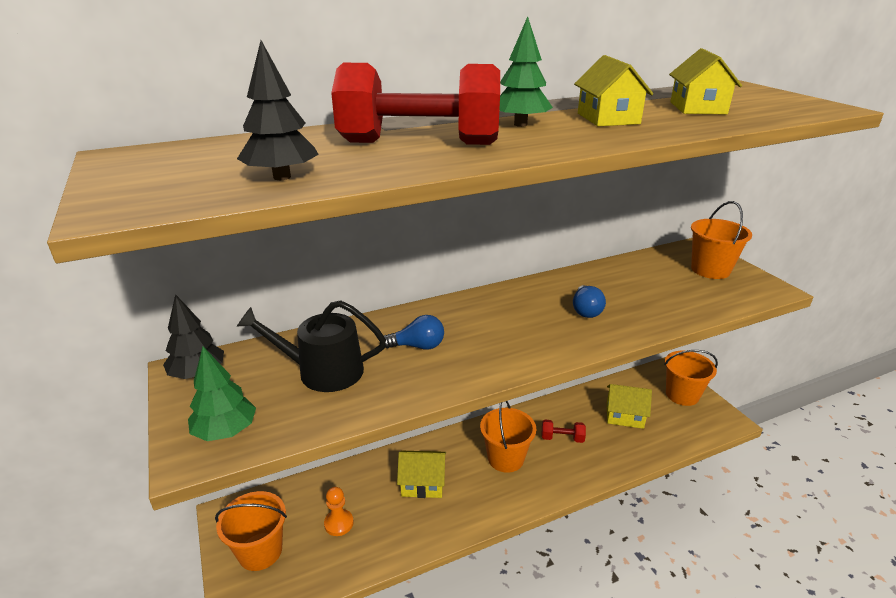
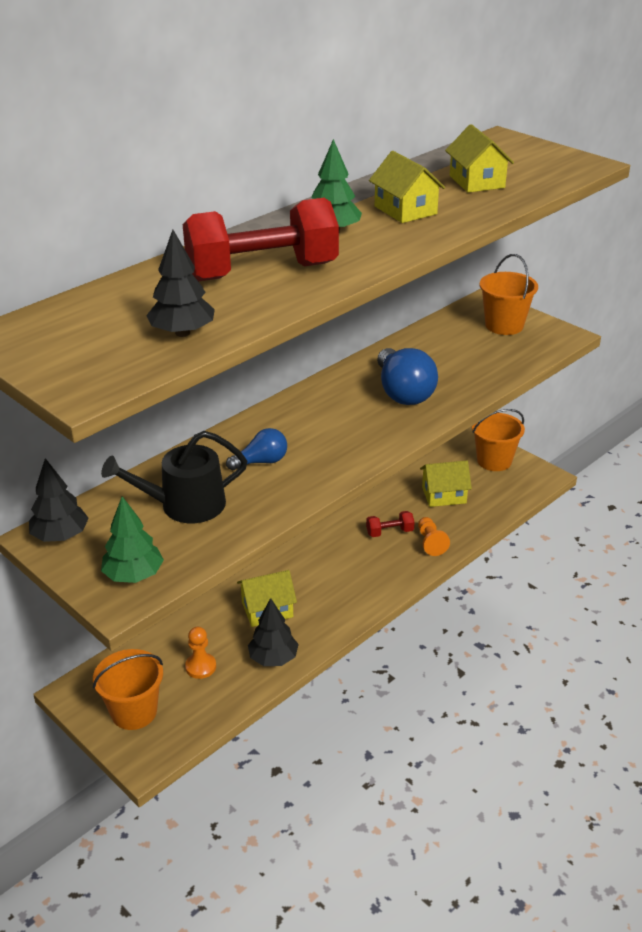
camera: 20 degrees left, 5 degrees up
orange bucket [480,401,536,473] -> none
blue light bulb [573,285,606,318] -> blue light bulb [377,348,438,405], size x1.74
none -> black tree [248,598,299,666]
none -> orange pawn [418,517,450,556]

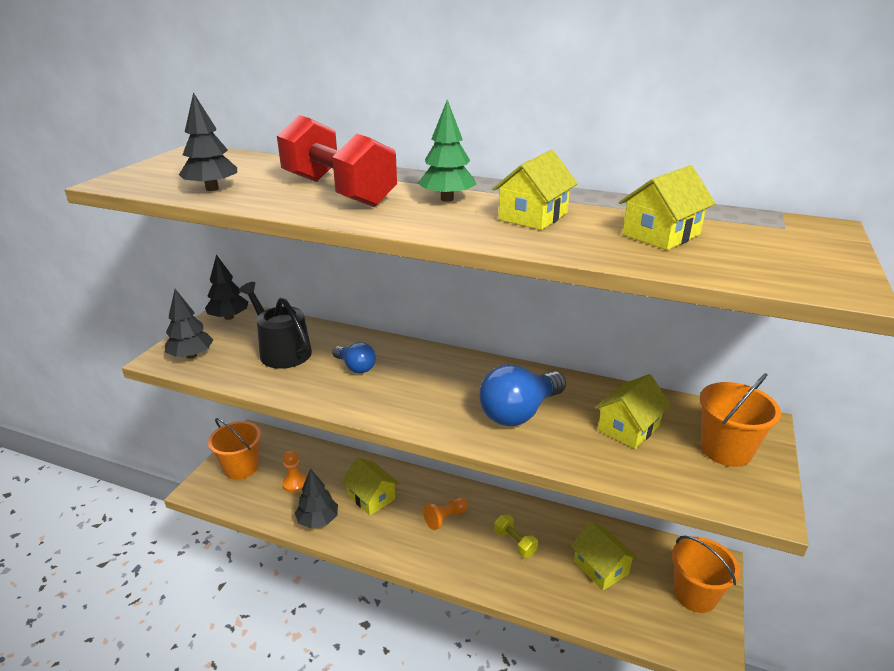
camera: 65 degrees right, 5 degrees down
green tree [101,496,164,583] -> black tree [165,289,213,359]
red dumbbell [366,511,415,537] -> yellow dumbbell [494,515,538,558]
orange pawn [418,517,450,556] -> orange pawn moved to [423,497,468,530]
none -> yellow house [595,374,671,449]

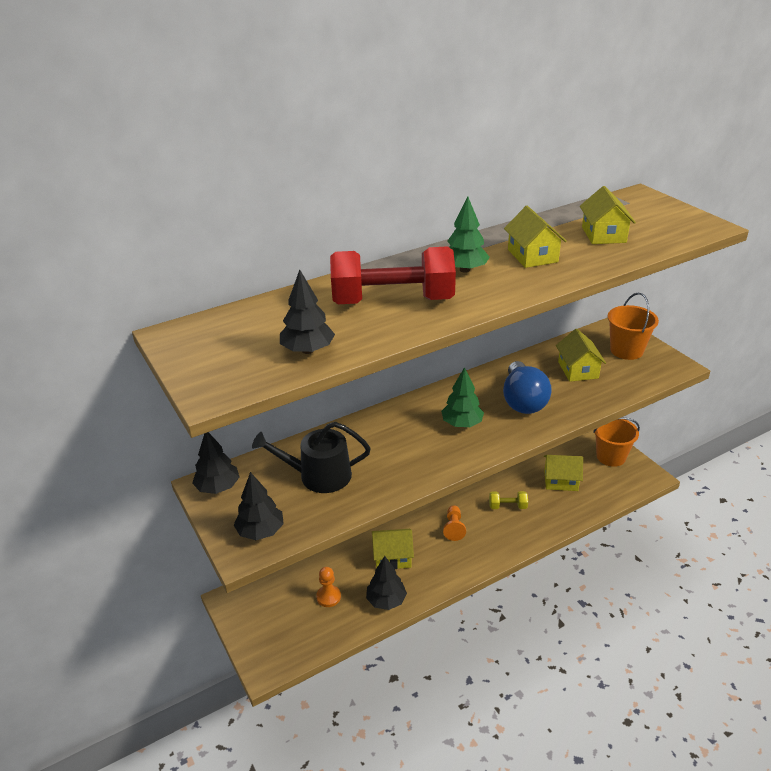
camera: 50 degrees left, 5 degrees up
orange bucket [208,418,261,480] -> none
blue light bulb [332,342,376,373] -> none
none -> green tree [441,367,484,427]

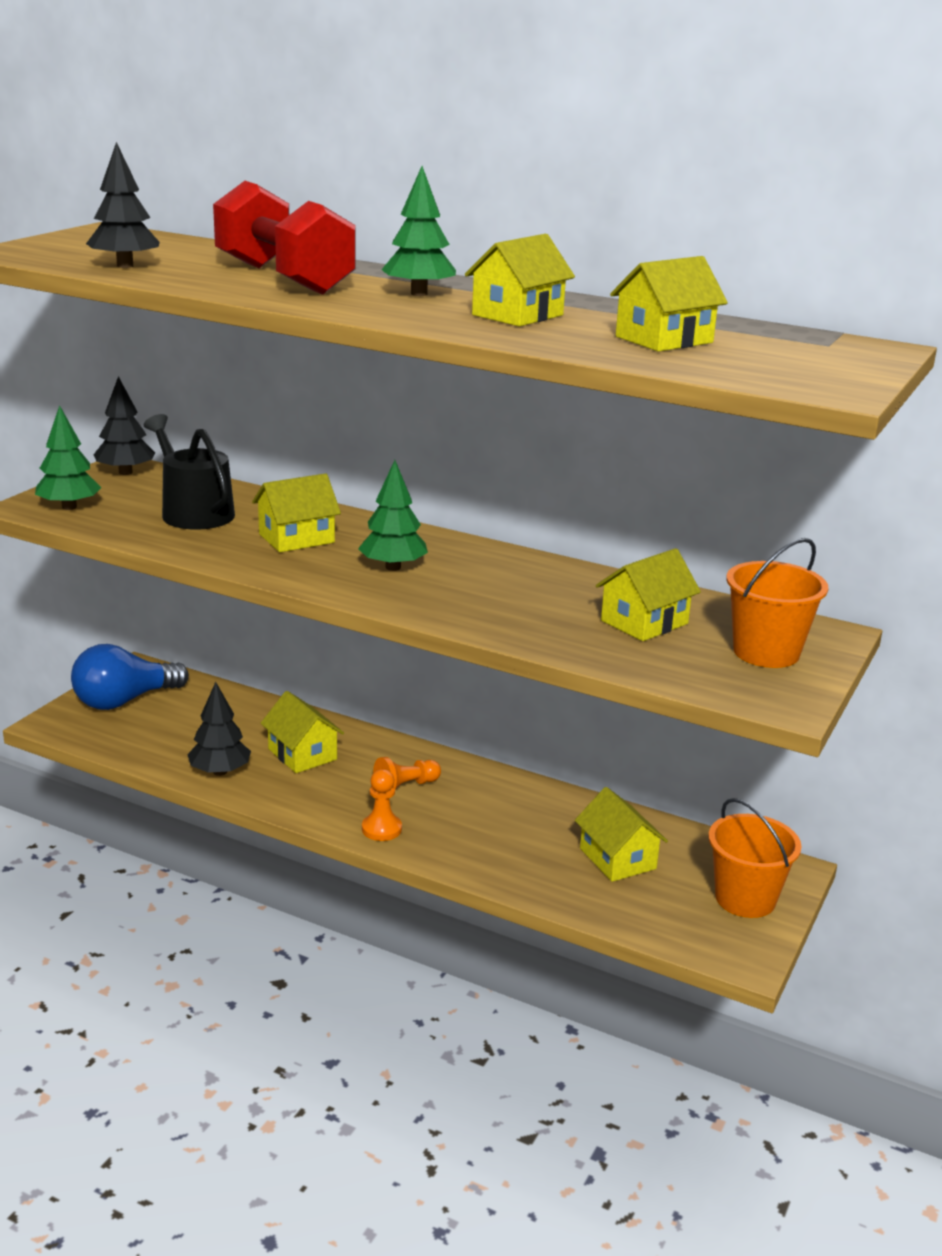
camera: 55 degrees right, 10 degrees down
black tree [234,472,284,540] -> green tree [35,405,101,510]
orange pawn [316,567,341,607] -> orange pawn moved to [362,769,402,841]
yellow dumbbell [489,491,528,509] -> none
blue light bulb [503,361,552,414] -> blue light bulb moved to [71,644,189,710]
none -> yellow house [252,473,341,552]

